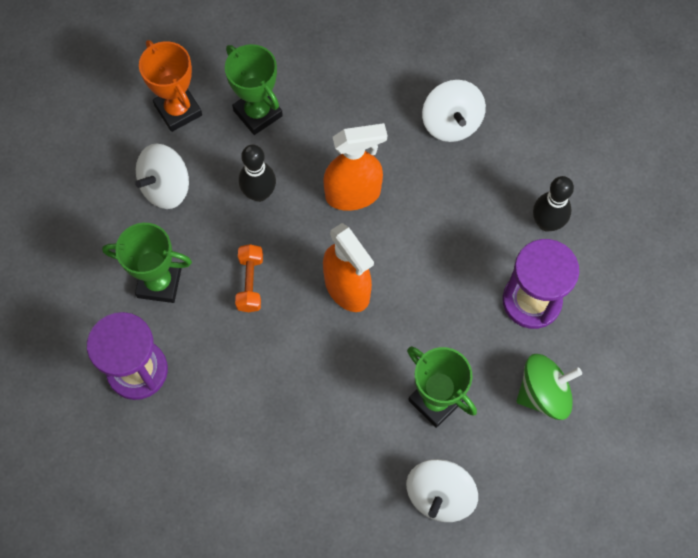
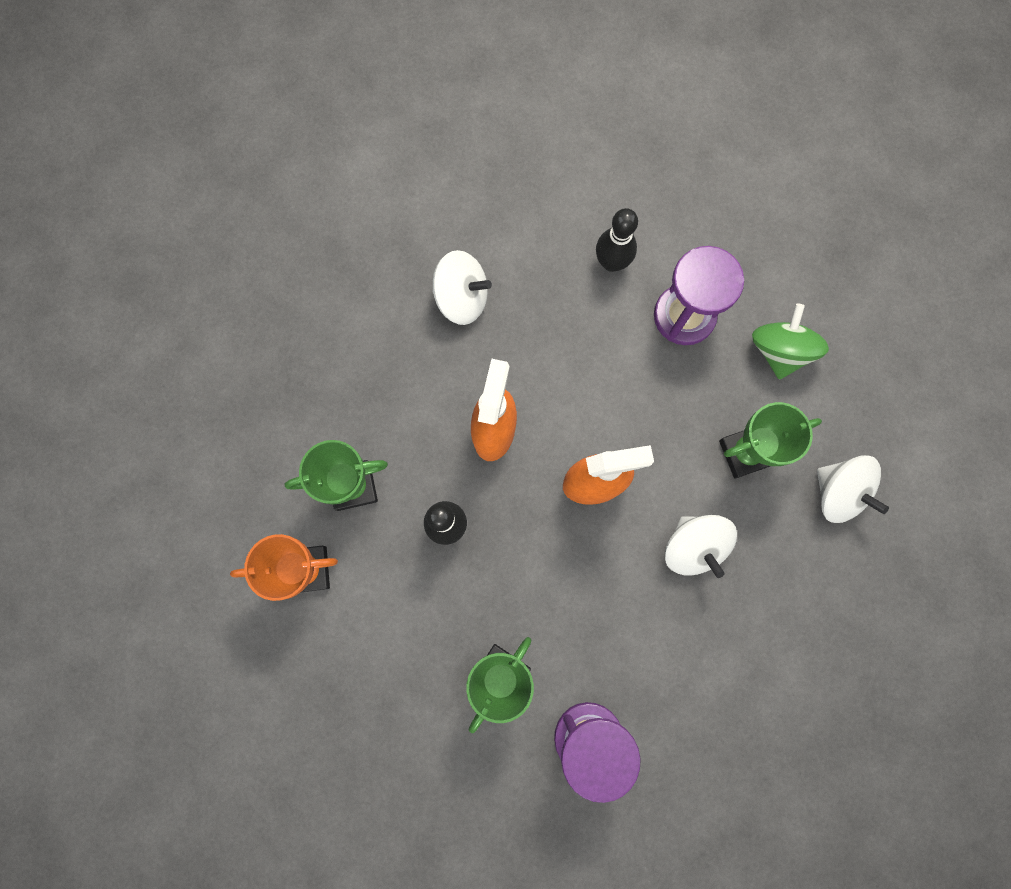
camera: 65 degrees left, 10 degrees up
white spinning top [135,144,189,209] -> white spinning top moved to [665,515,737,578]
orange dumbbell [235,244,263,312] -> none

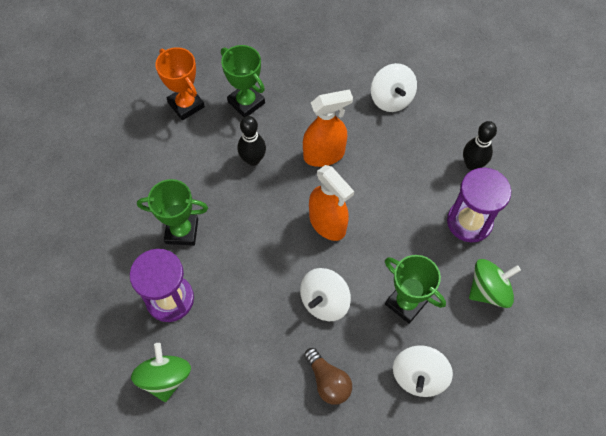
camera: 60 degrees right, 15 degrees down
none -> green spinning top [131,343,191,402]
none -> brown light bulb [304,348,352,405]

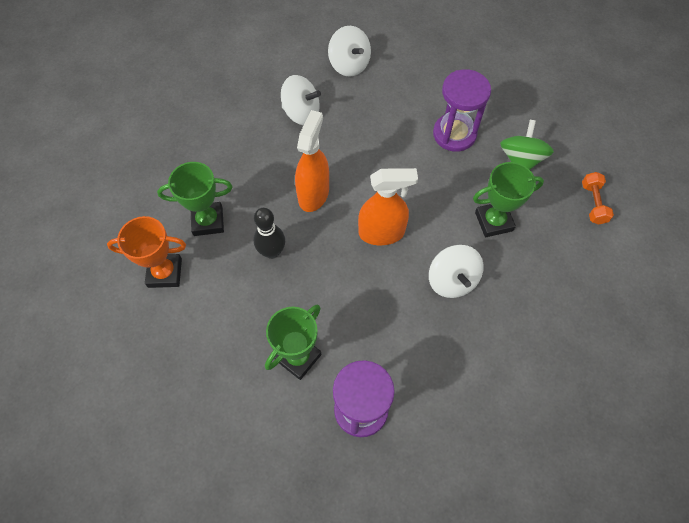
camera: 55 degrees left, 0 degrees up
green spinning top [131,343,191,402] -> none
brown light bulb [304,348,352,405] -> none
white spinning top [393,345,453,397] -> white spinning top moved to [328,26,371,77]
black bowling pin [463,121,497,170] -> none
none -> orange dumbbell [582,172,614,225]

